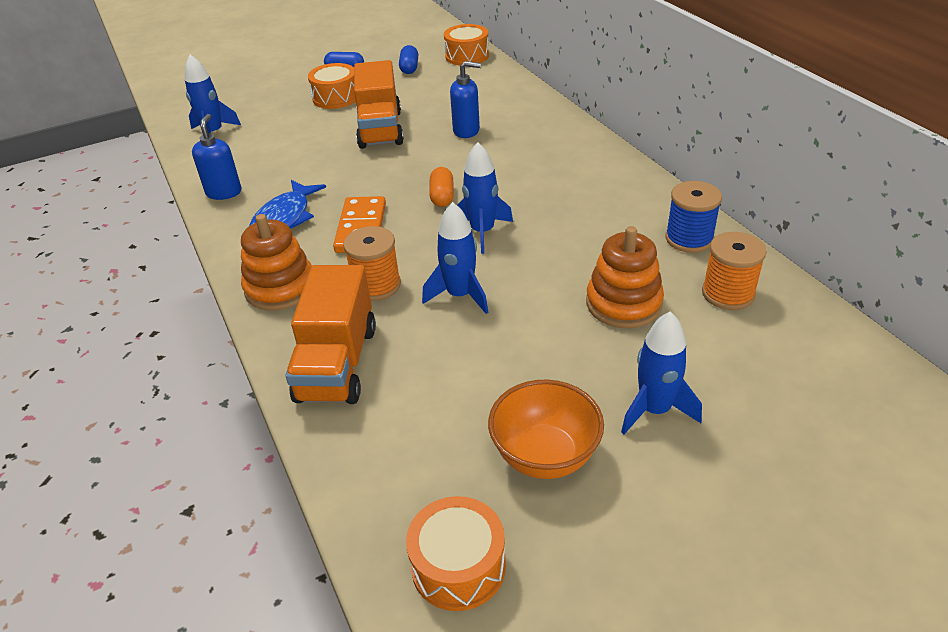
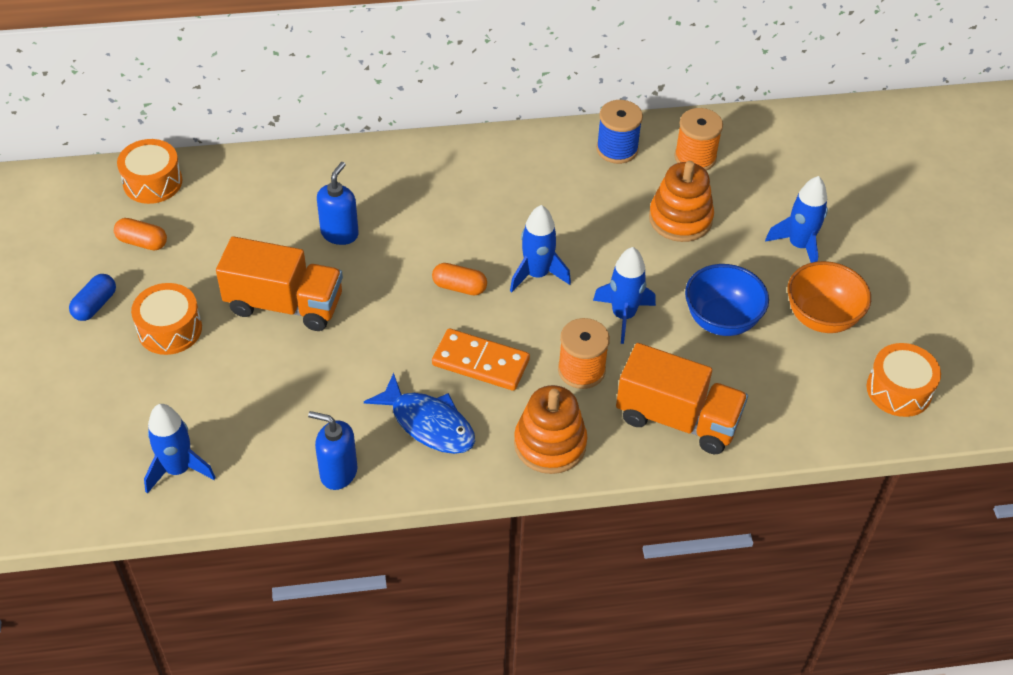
camera: 75 degrees left, 10 degrees up
blue capsule [399,45,418,74] -> orange capsule [114,218,167,250]
none -> blue bowl [685,264,769,336]

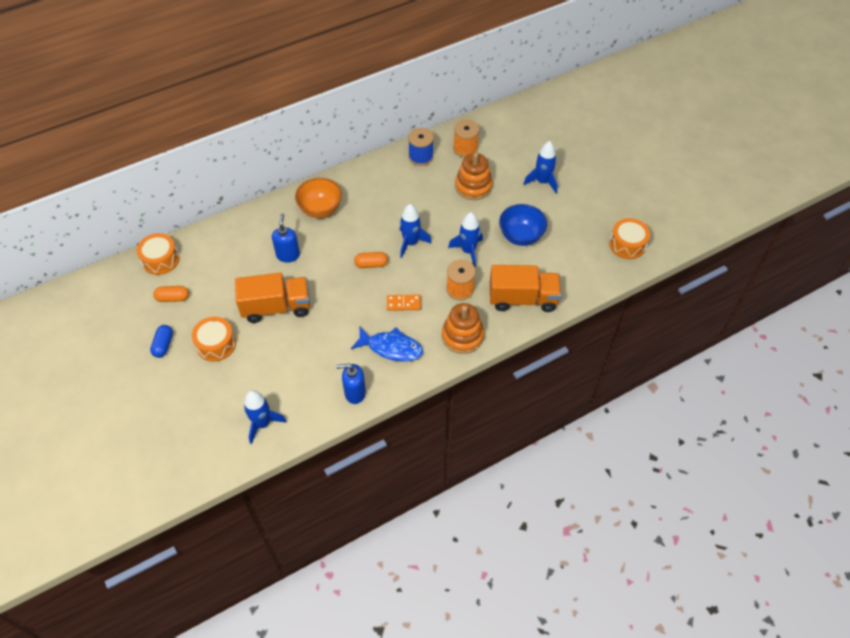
camera: 20 degrees left, 5 degrees up
orange domino [432,328,530,391] -> orange domino [387,295,421,311], size x0.64
orange bowl [788,261,871,333] -> orange bowl moved to [295,178,342,218]

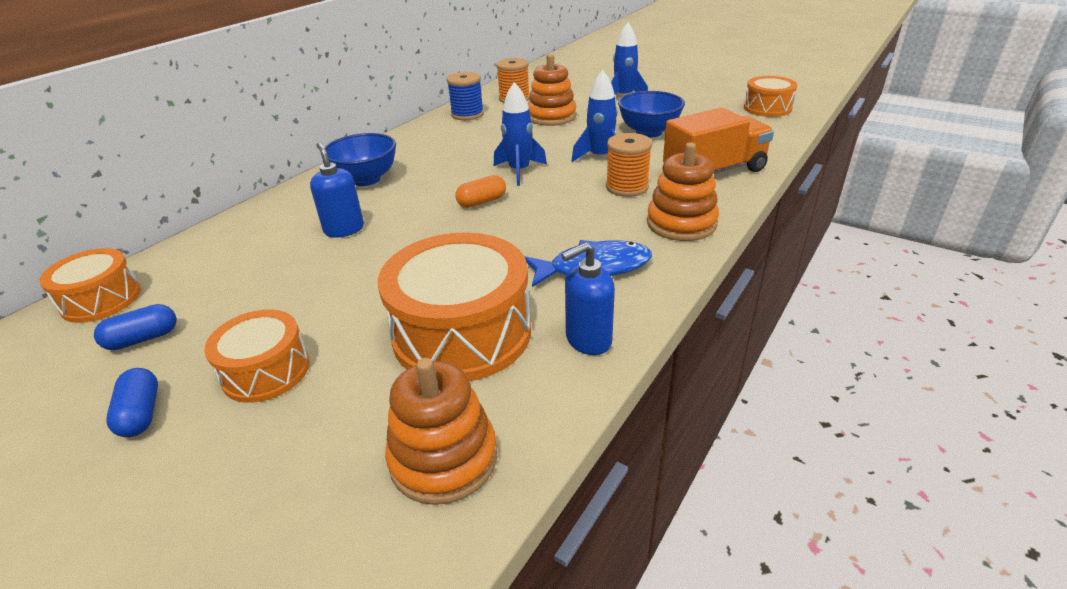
camera: 25 degrees left, 20 degrees down
orange capsule [153,286,189,302] -> blue capsule [94,304,177,350]
orange truck [235,273,310,323] -> none
blue rocket [244,390,287,444] -> orange stacking toy [385,358,497,505]
orange bowl [295,178,342,218] -> blue bowl [325,133,396,186]
orange domino [387,295,421,311] -> none
none -> orange drum [378,232,531,381]

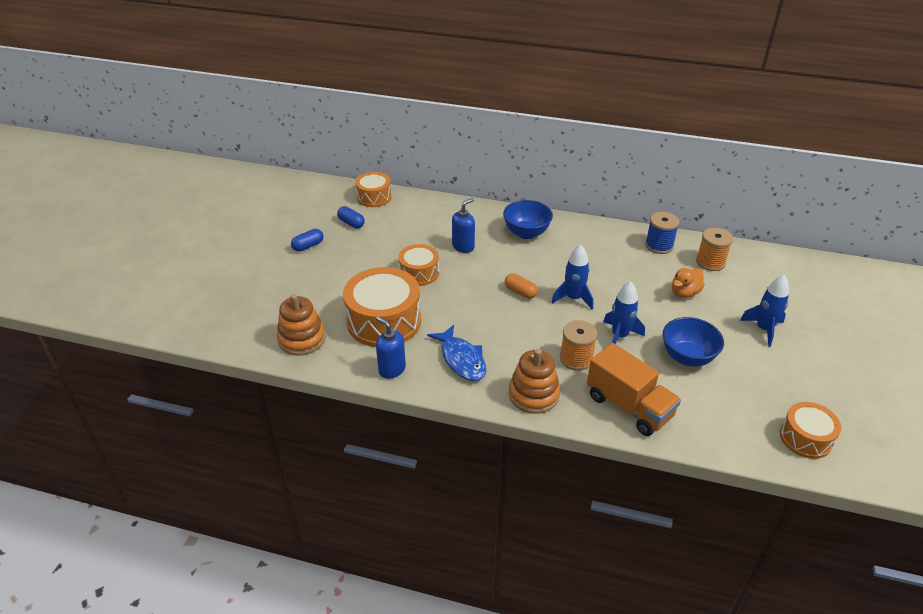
camera: 70 degrees right, 5 degrees up
orange drum [204,310,310,403] -> orange drum moved to [399,244,439,286]
orange stacking toy [528,54,576,126] -> orange duck [672,268,705,298]

